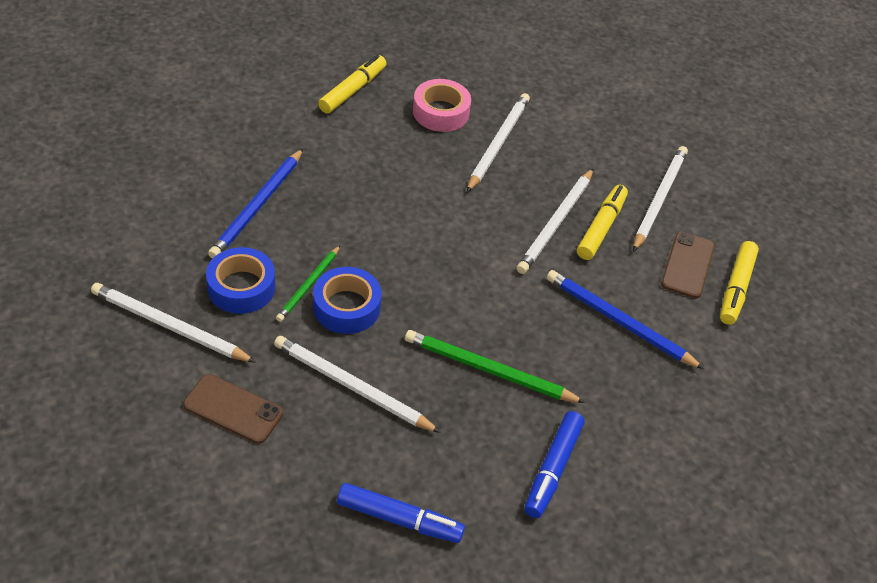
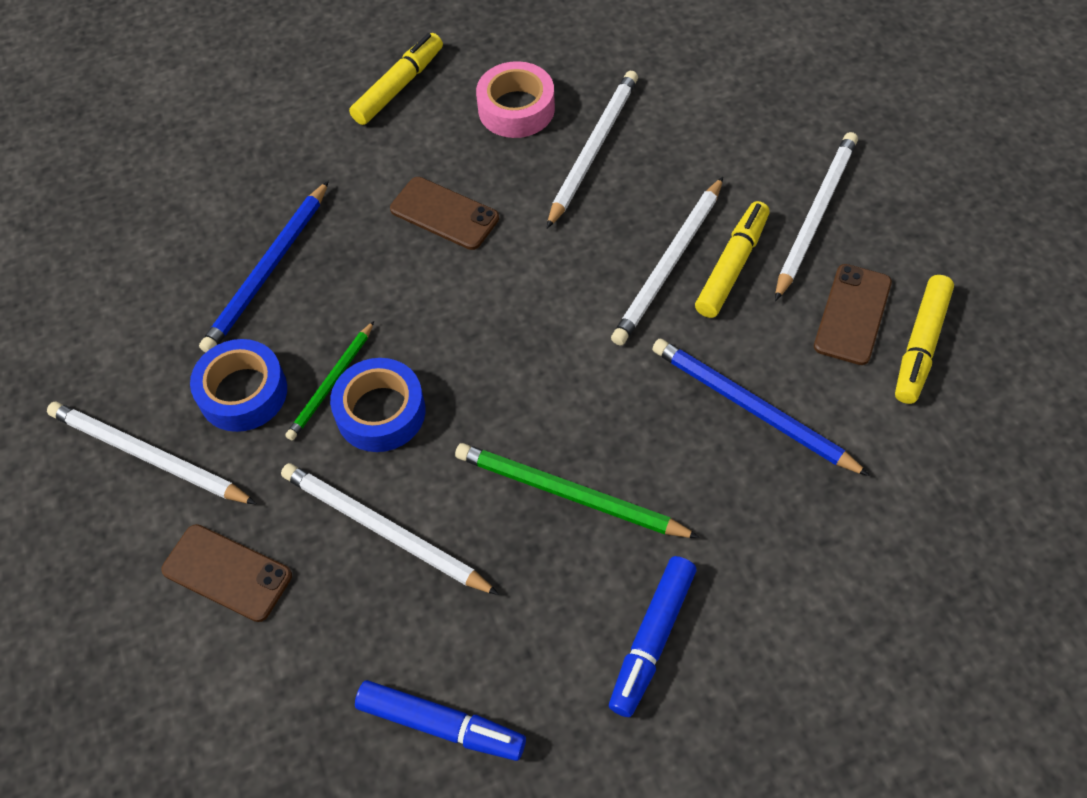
camera: 10 degrees right, 10 degrees up
none -> brown phone [390,177,499,250]

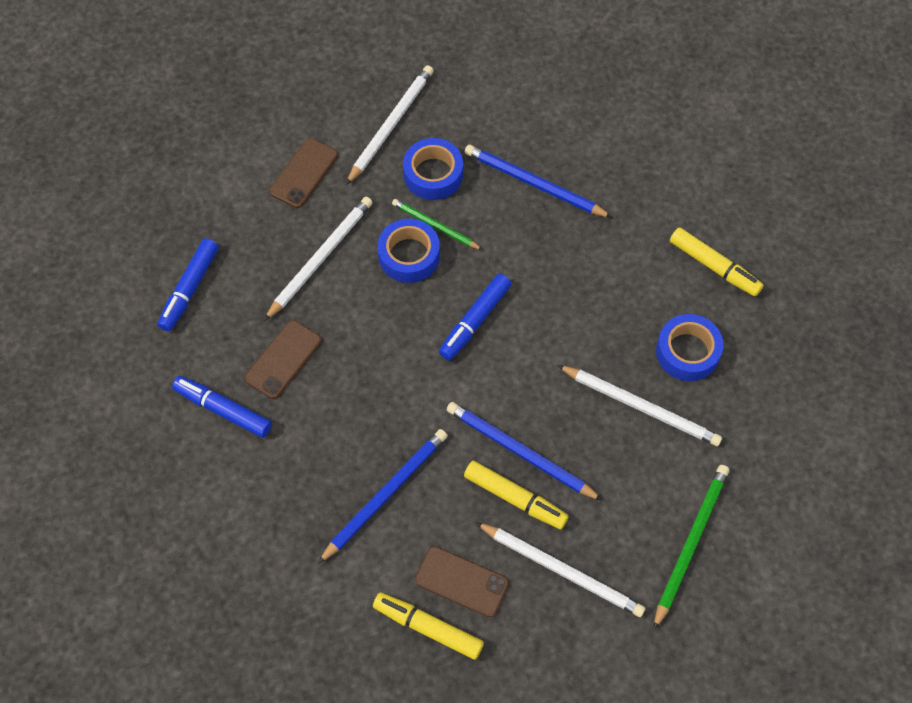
camera: 90 degrees right, 5 degrees up
brown phone [390,177,499,250] -> brown phone moved to [245,320,321,399]
green pencil [455,443,700,538] -> green pencil moved to [654,465,729,630]
pink tape [476,61,555,138] -> blue tape [656,314,724,381]
white pencil [611,177,723,346] -> blue pencil [447,402,603,501]
none -> blue marker [439,274,511,360]

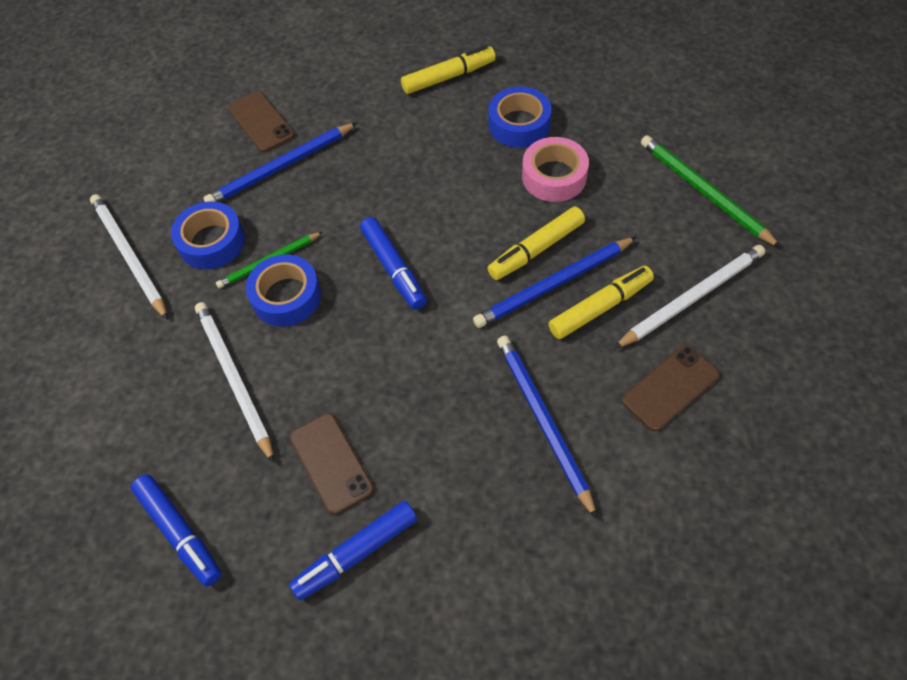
camera: 60 degrees left, 5 degrees down
brown phone [269,138,338,208] -> brown phone moved to [228,91,295,152]
yellow marker [373,593,484,660] -> yellow marker moved to [488,206,585,280]
white pencil [557,365,722,446] -> pink tape [522,137,589,202]

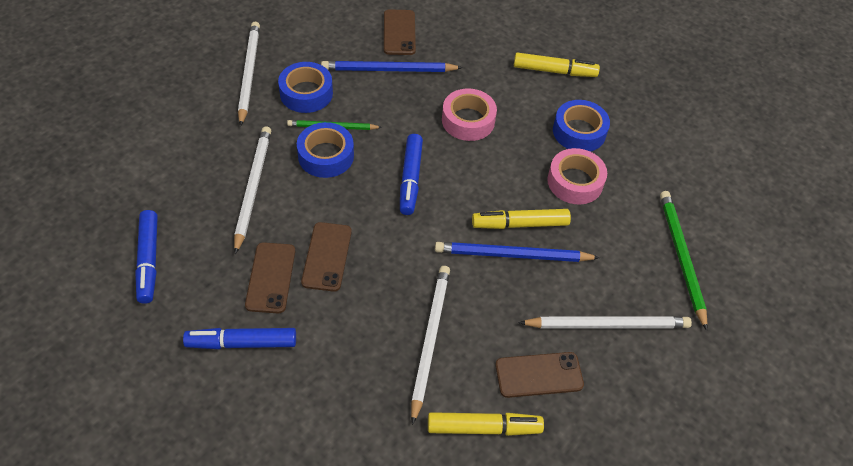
camera: 25 degrees right, 5 degrees down
blue pencil [497,336,597,519] -> white pencil [411,266,450,425]
yellow marker [548,266,654,339] -> yellow marker moved to [428,412,544,436]
none -> brown phone [301,222,352,292]
none -> pink tape [442,89,497,141]

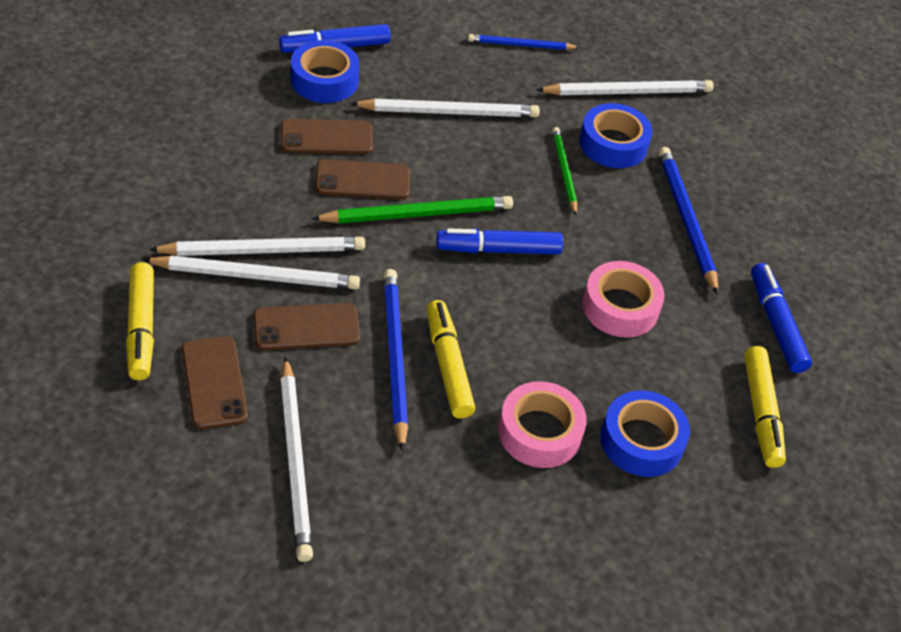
camera: 80 degrees right, 5 degrees down
blue marker [183,328,296,349] -> blue marker moved to [751,263,812,373]
blue tape [297,122,354,178] -> blue tape moved to [291,40,360,103]
brown phone [384,9,416,55] -> brown phone moved to [253,303,360,350]
green pencil [660,191,708,331] -> green pencil moved to [311,196,513,223]
none -> white pencil [149,237,365,256]
none -> blue pencil [468,34,580,50]

